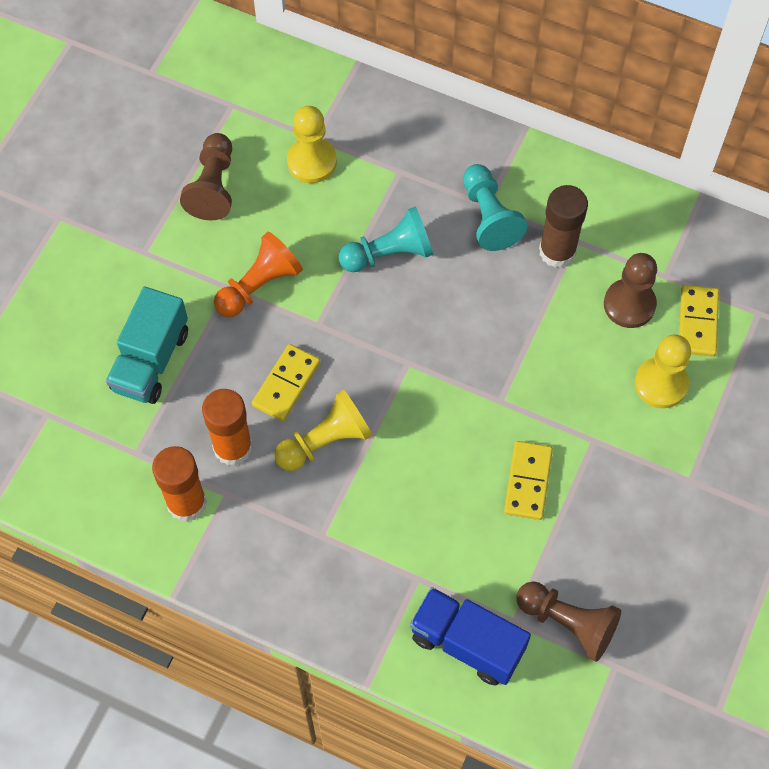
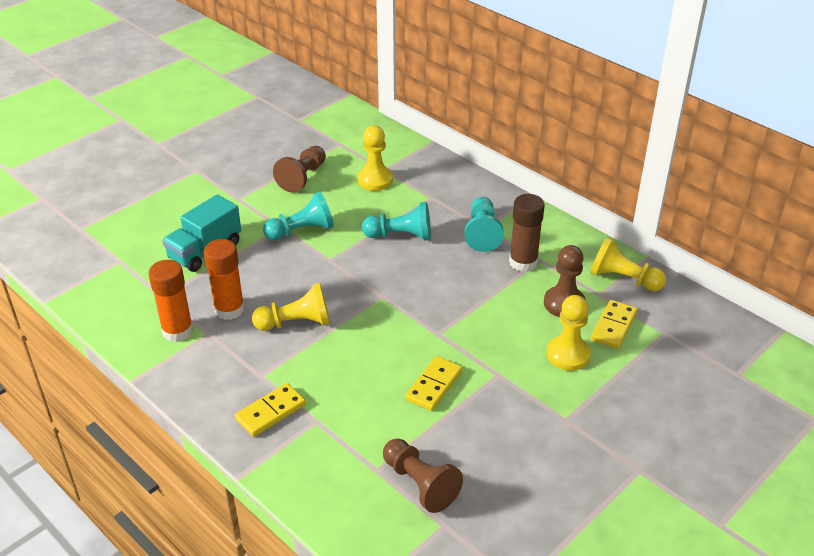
camera: 20 degrees right, 25 degrees down
orange pawn [214,232,303,317] -> turquoise pawn [263,192,334,241]
yellow domino [252,344,320,421] -> yellow domino moved to [235,383,306,437]
blue truck [410,587,531,686] -> none
none -> yellow pawn [591,236,666,291]

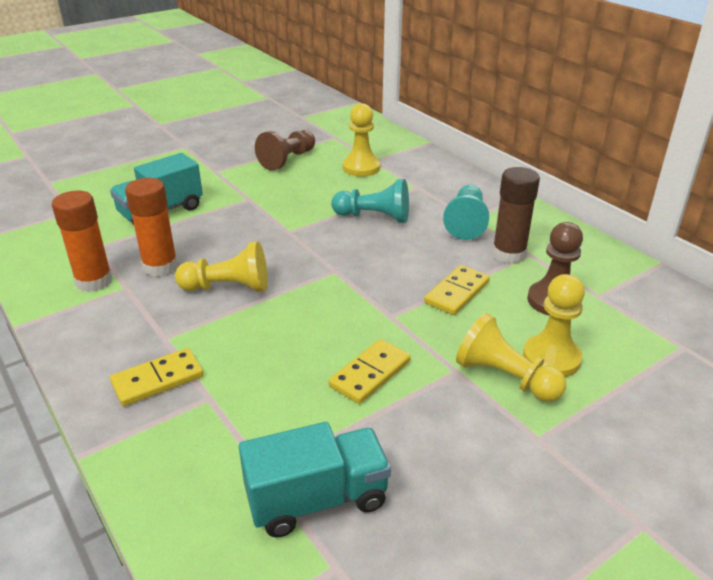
camera: 10 degrees right, 5 degrees down
turquoise pawn [263,192,334,241] -> none
brown pawn [383,438,463,513] -> turquoise truck [239,422,391,537]
yellow pawn [591,236,666,291] -> yellow pawn moved to [456,313,566,402]
yellow domino [591,300,638,349] -> yellow domino moved to [424,265,490,315]

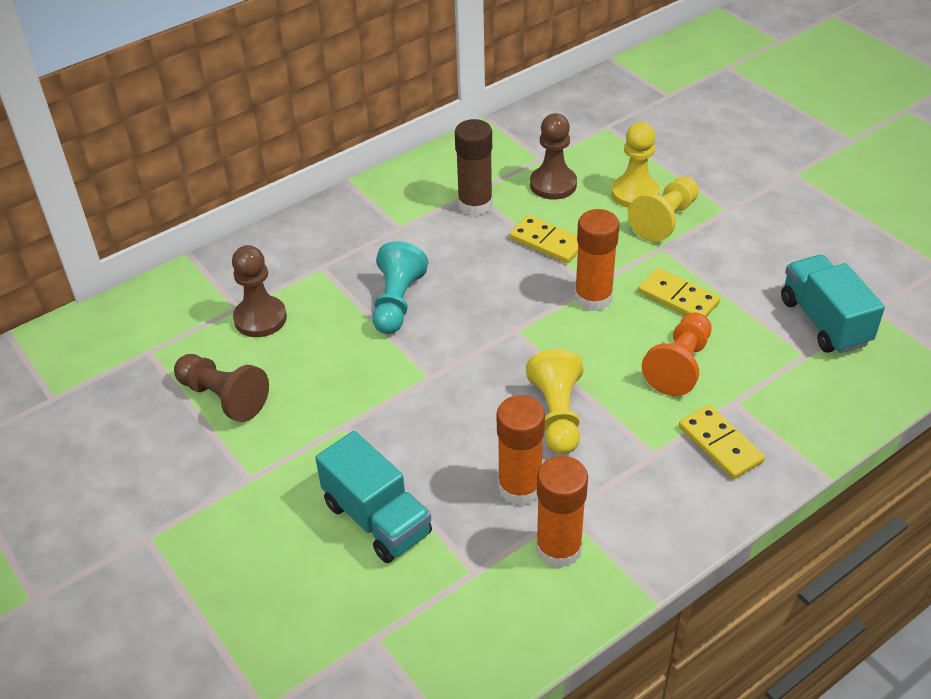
camera: 90 degrees left, 10 degrees up
yellow pawn [343,103,380,176] -> brown pawn [232,245,287,337]
turquoise pawn [443,185,489,240] -> none
none -> orange glue stick [575,209,620,311]
none -> orange pawn [642,313,712,396]

